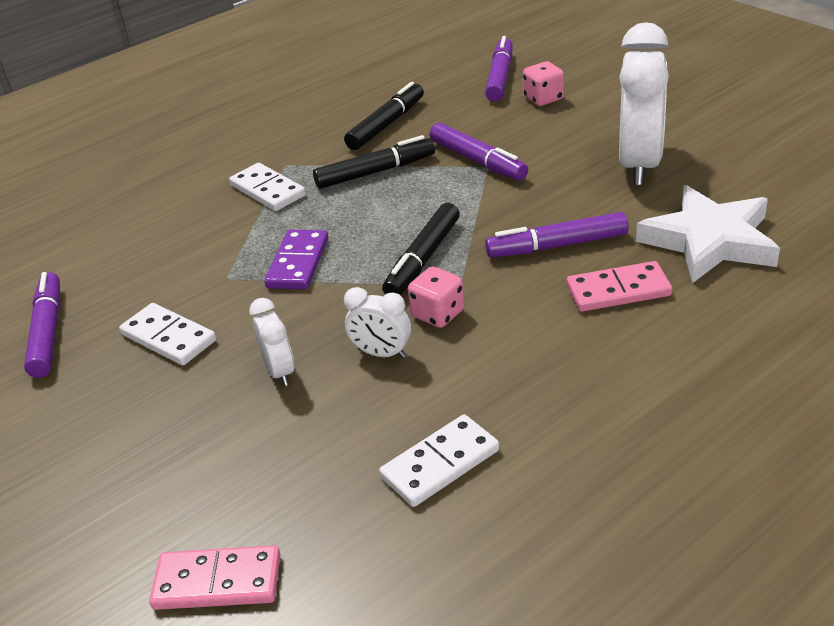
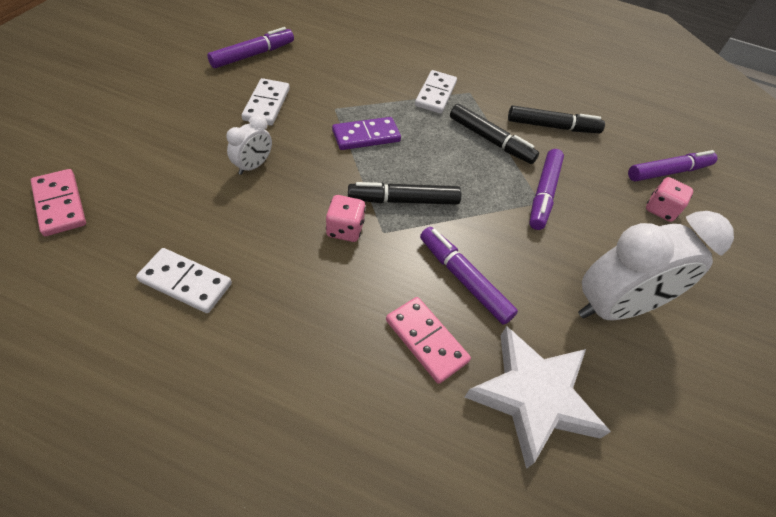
camera: 50 degrees right, 15 degrees up
white clock [344,287,411,358] -> none

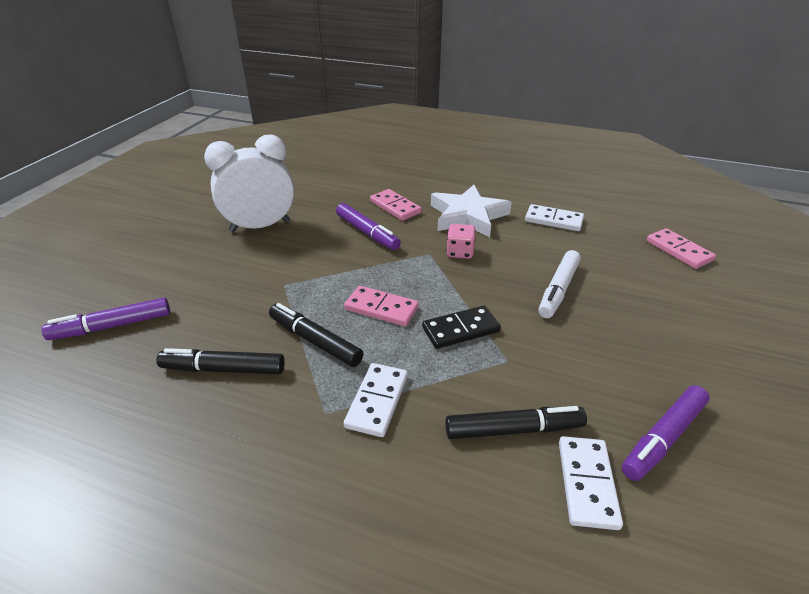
camera: 175 degrees left, 15 degrees down
white clock [226,115,272,175] -> white marker [538,250,581,318]
white domino [242,78,290,126] -> white domino moved to [559,436,623,530]
purple domino [332,117,401,150] -> black domino [422,306,501,349]
black marker [348,182,462,205] -> black marker moved to [445,406,587,439]
white star [465,326,611,469] -> white star moved to [431,185,512,237]
purple marker [529,149,564,230] -> none
pink dice [646,177,693,222] -> none
none -> pink domino [344,286,419,326]

